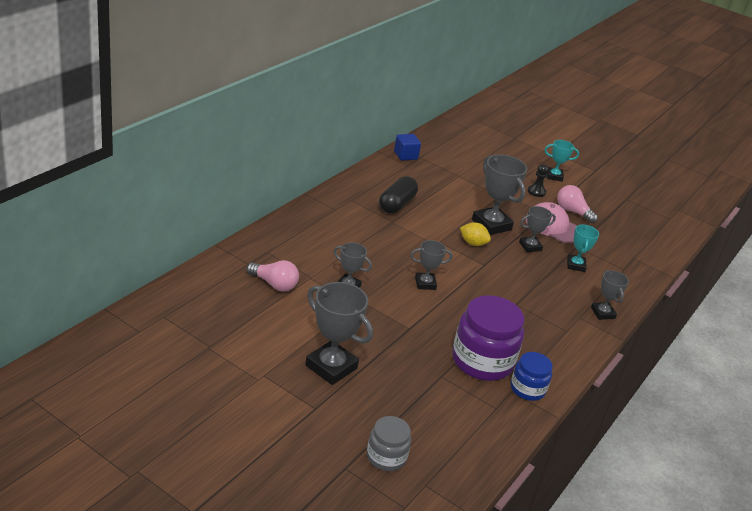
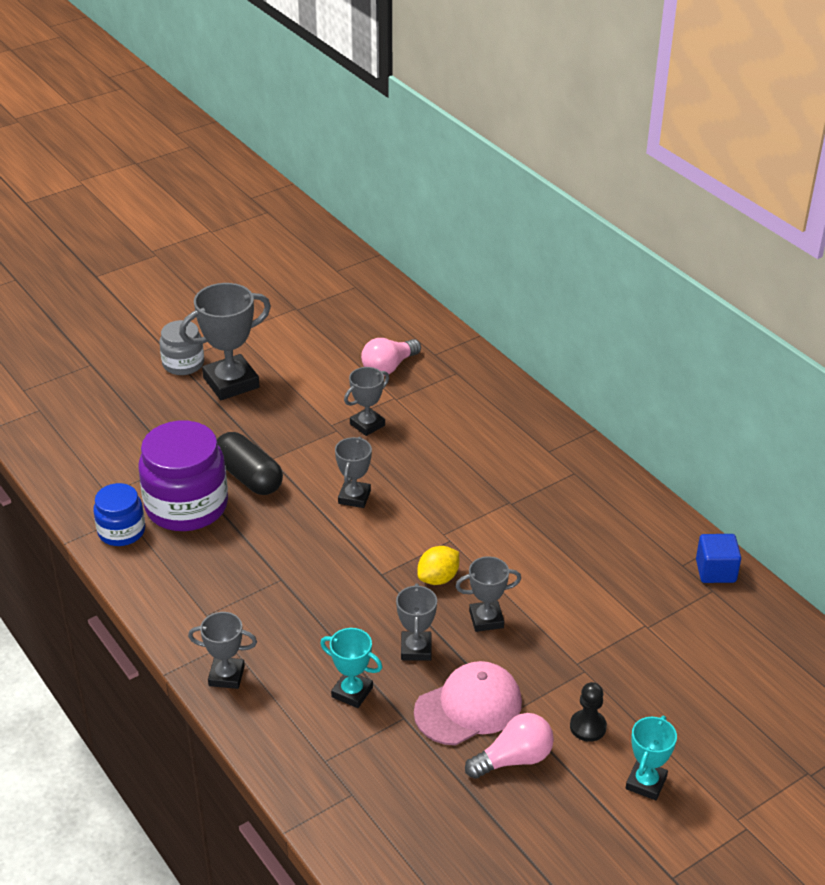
camera: 115 degrees right, 5 degrees up
grey jar [367,416,411,471] -> grey jar moved to [160,320,204,375]
black capsule [379,176,418,214] -> black capsule moved to [217,432,283,495]
grey trophy [472,155,527,235] -> grey trophy [455,556,521,632], size x0.58

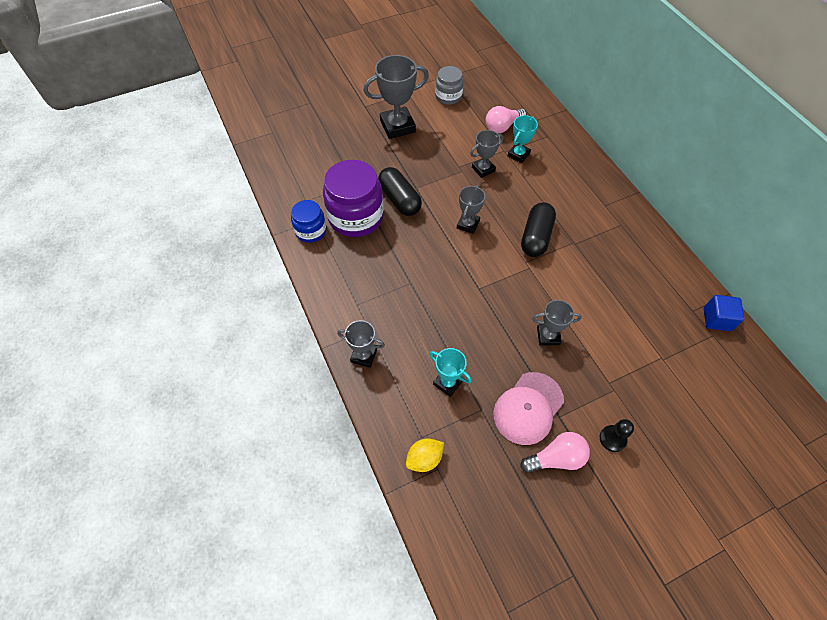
camera: 10 degrees right, 20 degrees up
grey jar [160,320,204,375] -> grey jar moved to [435,66,464,105]
grey trophy [396,583,437,661] -> none
pink cap [414,661,522,745] -> pink cap turned 150 degrees clockwise [493,372,564,445]
yellow lemon [417,546,459,585] -> yellow lemon moved to [406,438,444,472]
turquoise trophy [626,716,677,801] -> turquoise trophy moved to [508,115,538,163]
none -> black capsule [521,202,556,257]

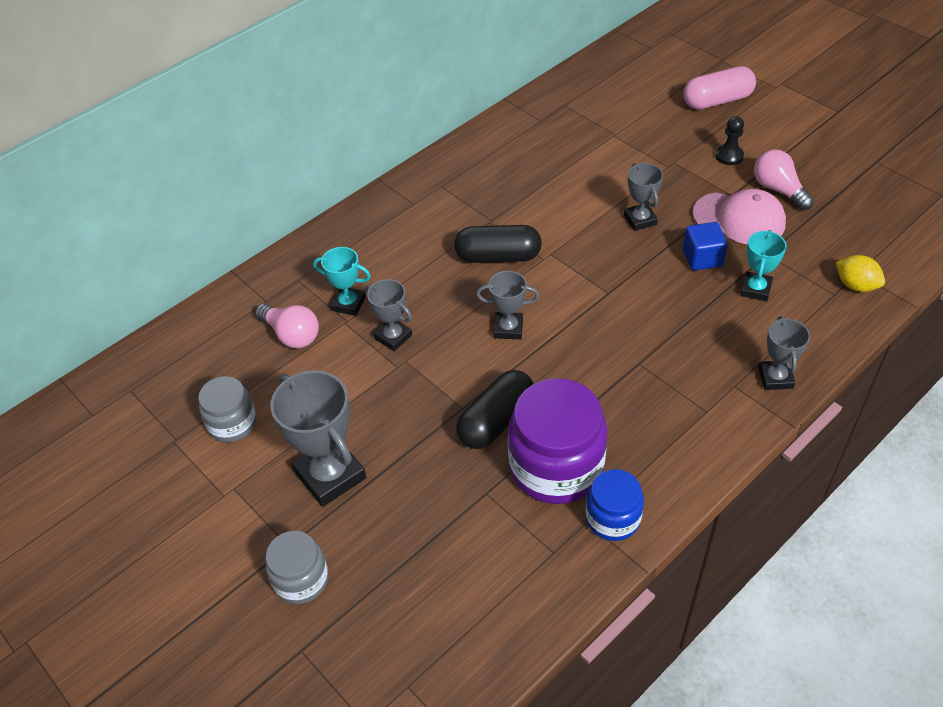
camera: 105 degrees left, 10 degrees down
blue cube [704,295,744,331] -> blue cube moved to [683,222,728,271]
none -> grey jar [265,531,328,604]
none -> pink capsule [683,66,756,110]

